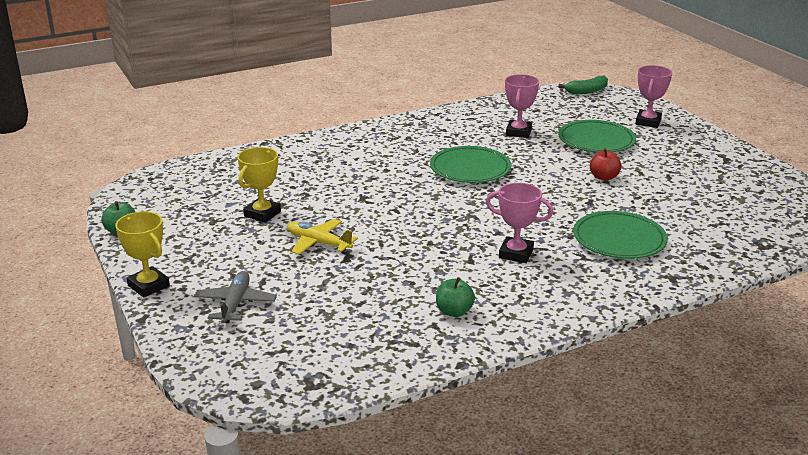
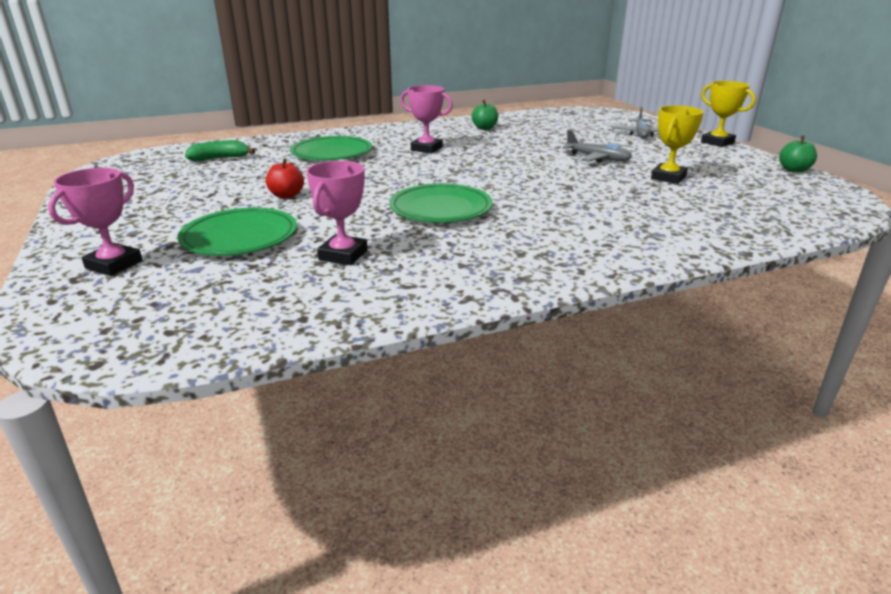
camera: 175 degrees left, 0 degrees up
yellow plane [287,219,358,254] -> grey plane [563,130,632,163]
green banana [558,76,608,94] -> green banana moved to [185,140,255,161]

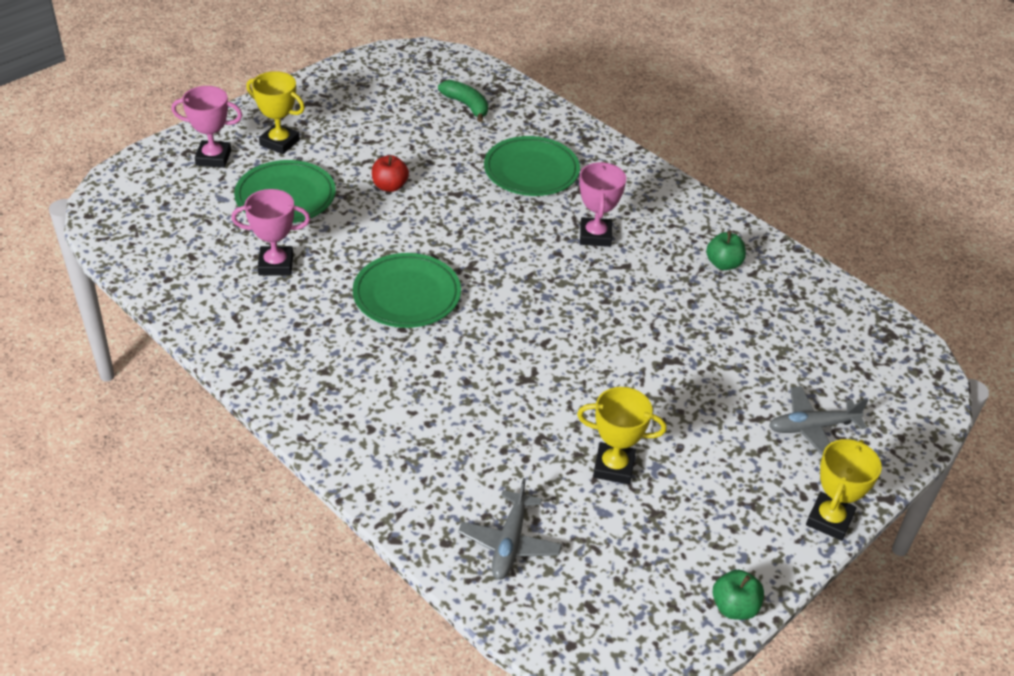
camera: 65 degrees right, 15 degrees up
grey plane [563,130,632,163] -> grey plane moved to [458,478,562,580]
none -> yellow trophy [246,71,305,154]

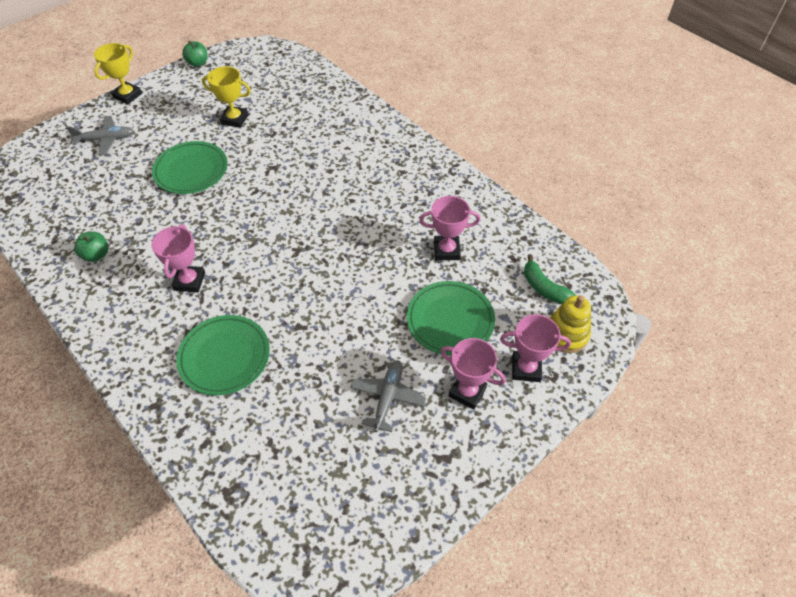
camera: 175 degrees left, 10 degrees up
yellow trophy [246,71,305,154] -> pink trophy [441,338,506,409]
green plate [353,253,461,328] -> green plate moved to [152,141,228,194]
red apple [372,155,409,192] -> none
green banana [438,80,488,122] -> green banana moved to [524,255,575,304]
grey plane [458,478,562,580] -> grey plane moved to [350,360,426,432]
none -> yellow stacking toy [550,295,591,353]

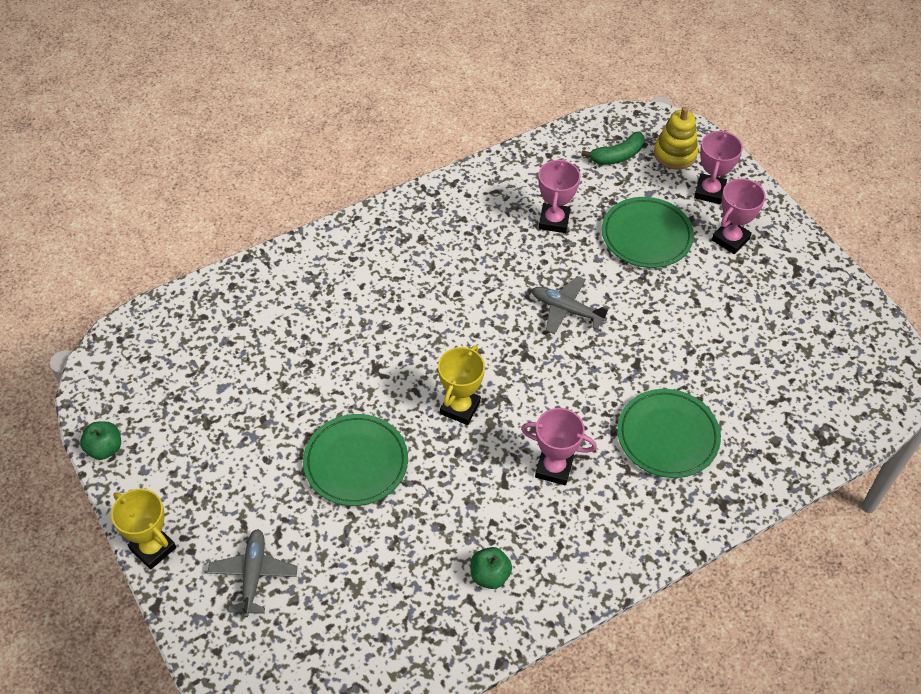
camera: 80 degrees left, 0 degrees up
yellow trophy [202,66,251,128] -> yellow trophy moved to [438,345,485,425]
grey plane [350,360,426,432] -> grey plane moved to [532,276,609,334]

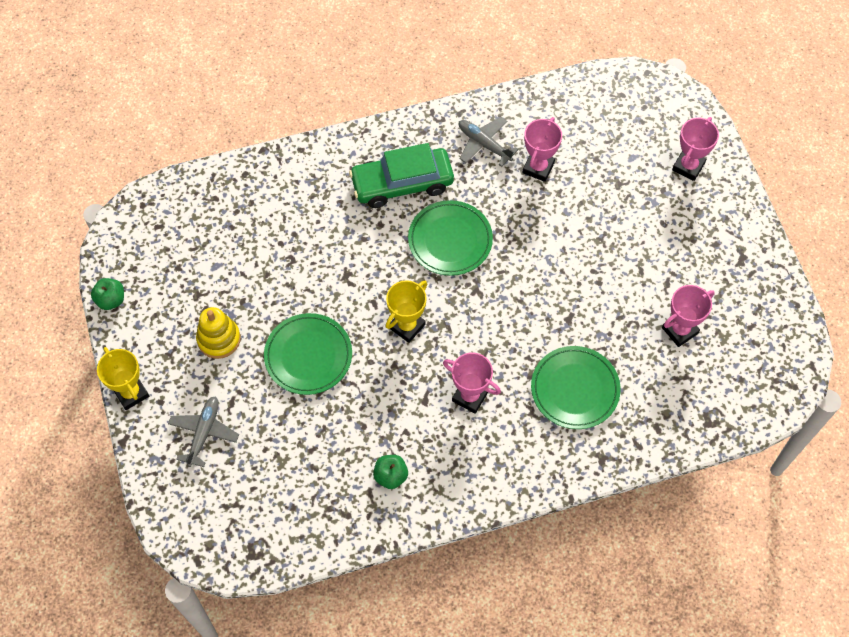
camera: 15 degrees right, 10 degrees up
grey plane [532,276,609,334] -> grey plane moved to [459,117,519,167]
green banana [581,132,645,165] -> none
green plate [602,197,694,268] -> green plate moved to [408,200,493,276]
yellow stacking toy [654,107,698,169] -> yellow stacking toy moved to [196,307,241,359]
pink trophy [712,179,766,254] -> pink trophy moved to [662,285,715,347]
none -> green car [349,143,454,208]

